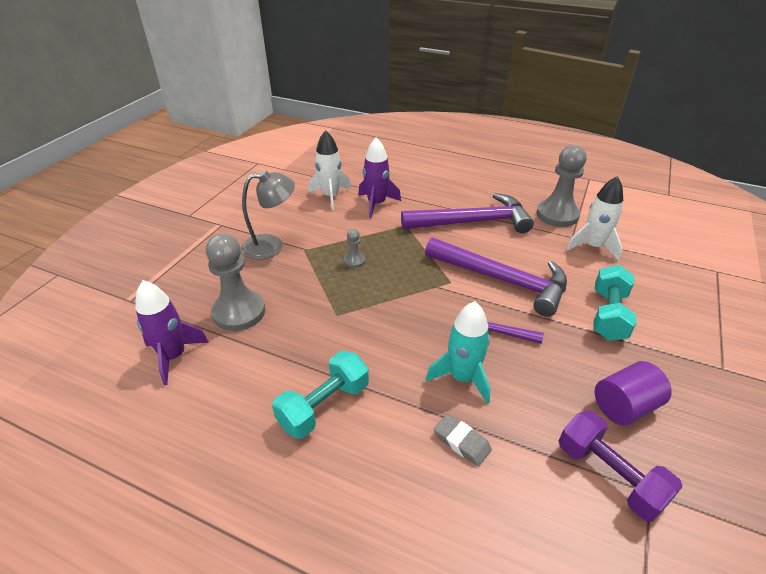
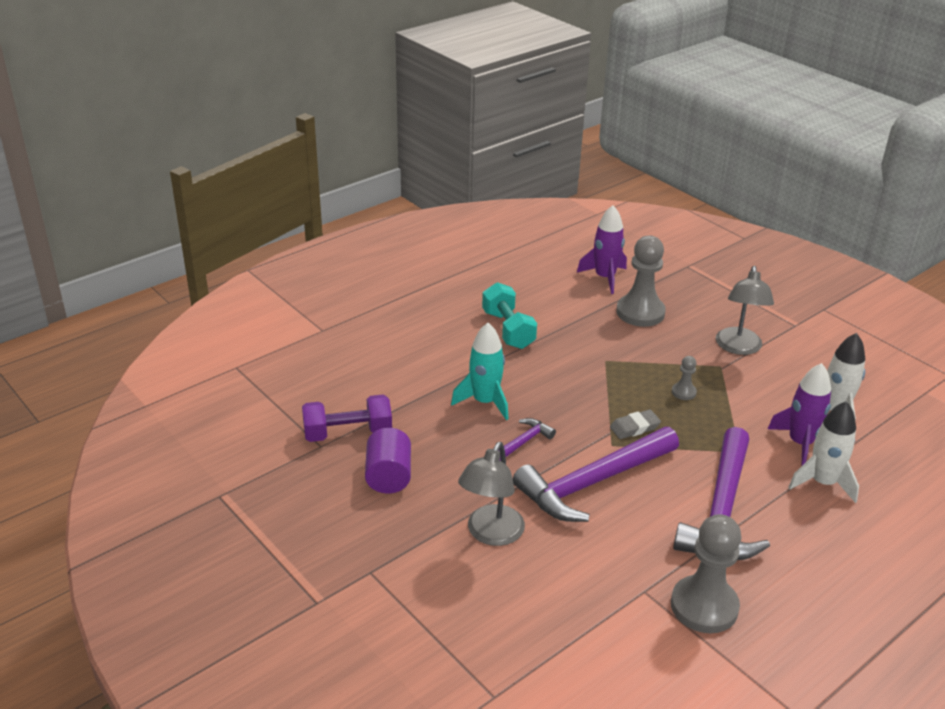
camera: 115 degrees right, 5 degrees down
grey eraser [434,414,492,466] -> grey eraser moved to [610,410,661,439]
white rocket [566,176,623,261] -> white rocket moved to [788,401,859,503]
turquoise dumbbell [593,265,637,341] -> grey lamp [458,442,525,546]

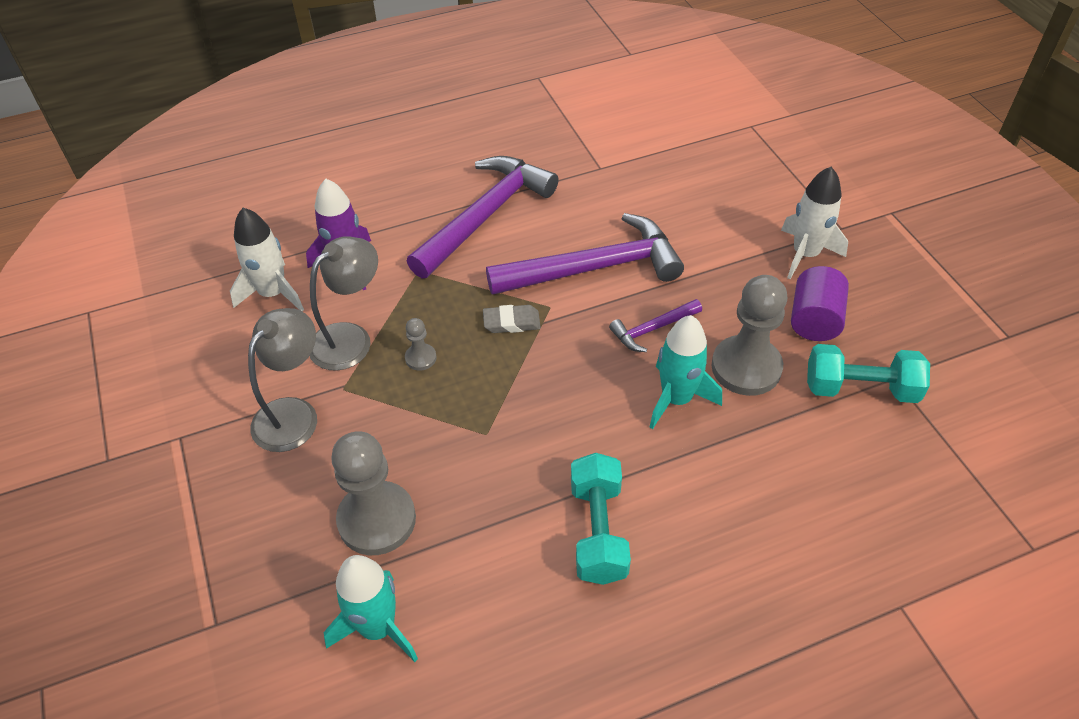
camera: 160 degrees left, 15 degrees up
purple dumbbell [302,395,392,442] -> turquoise dumbbell [807,344,930,403]
grey lamp [458,442,525,546] -> grey lamp moved to [310,236,378,371]
purple rocket [577,205,627,294] -> turquoise rocket [323,555,418,662]
grey pawn [671,514,741,633] -> grey pawn moved to [712,275,787,396]
white rocket [788,401,859,503] -> white rocket moved to [781,167,848,279]

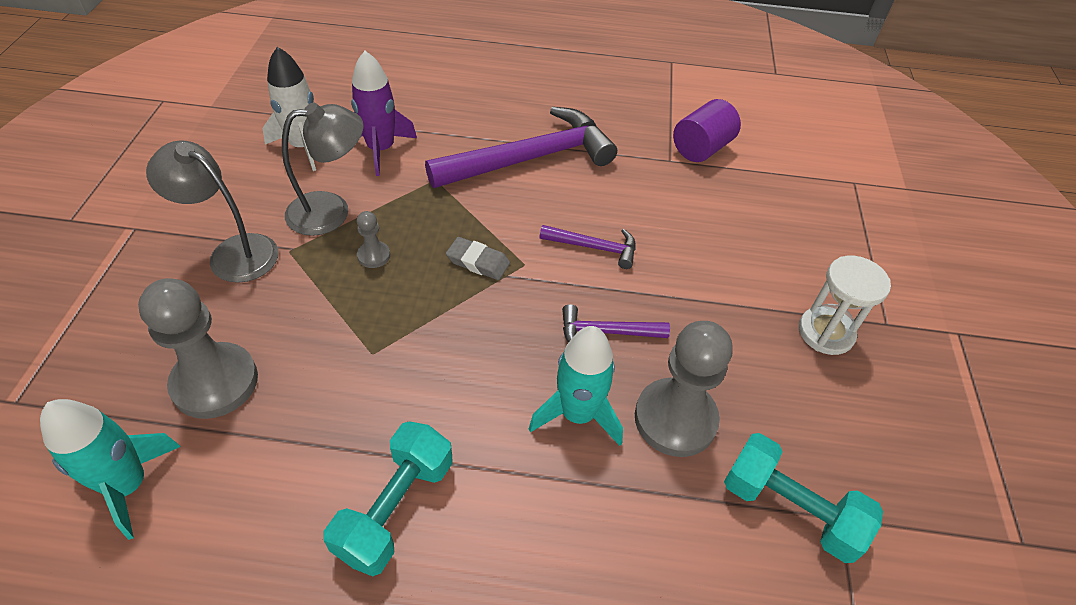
camera: 25 degrees right, 0 degrees up
grey lamp [248,308,317,452] -> grey lamp turned 120 degrees counterclockwise [146,140,279,283]
purple hammer [486,213,684,295] -> purple hammer [540,225,636,269], size x0.47
white rocket [781,167,848,279] -> white hourglass [799,256,891,355]
purple cylinder [791,266,849,341] -> purple cylinder moved to [673,99,741,162]

